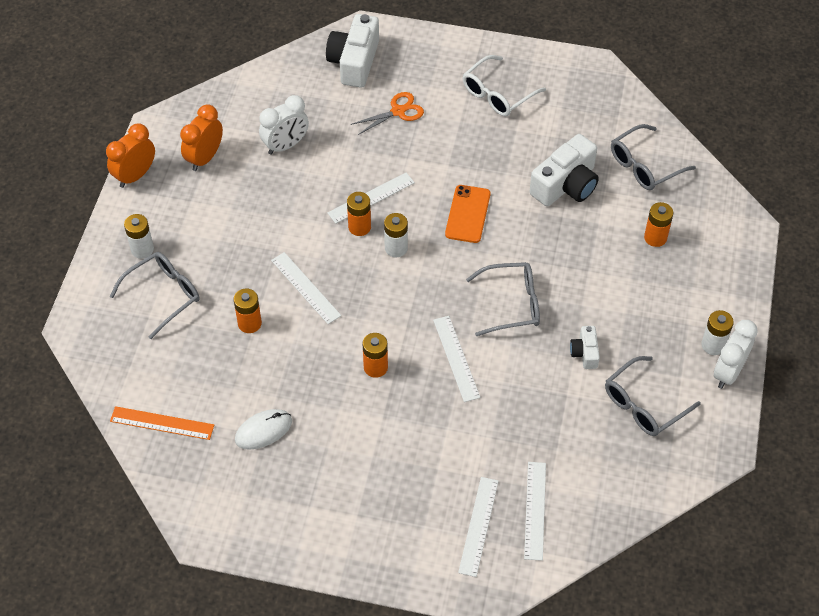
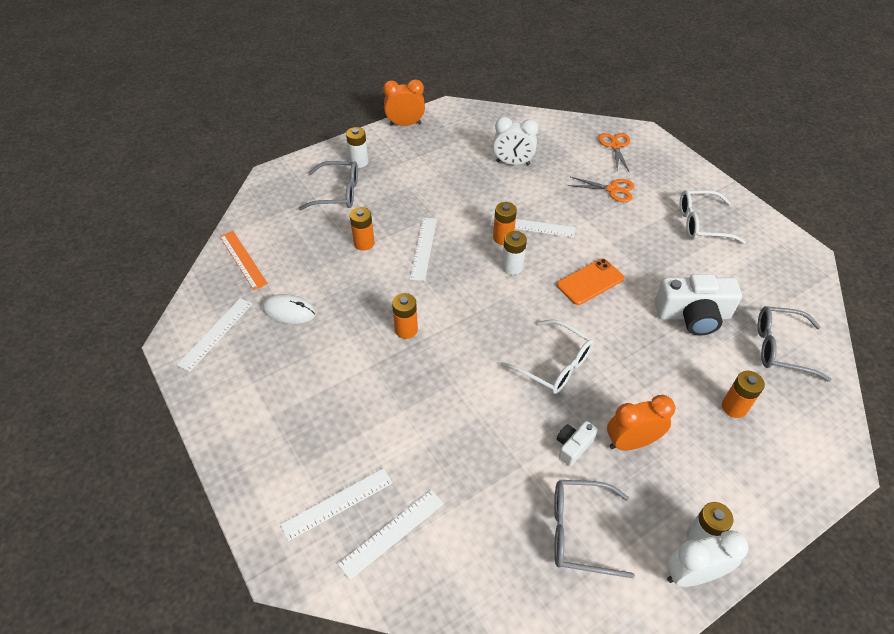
camera: 45 degrees right, 5 degrees down
orange clock [180,104,223,171] -> orange clock moved to [607,395,675,450]
white camera [326,14,379,88] -> orange scissors [598,133,630,173]
white ruler [433,316,480,402] -> white ruler moved to [177,298,252,372]
grey glasses [466,262,540,336] -> white glasses [500,319,593,394]

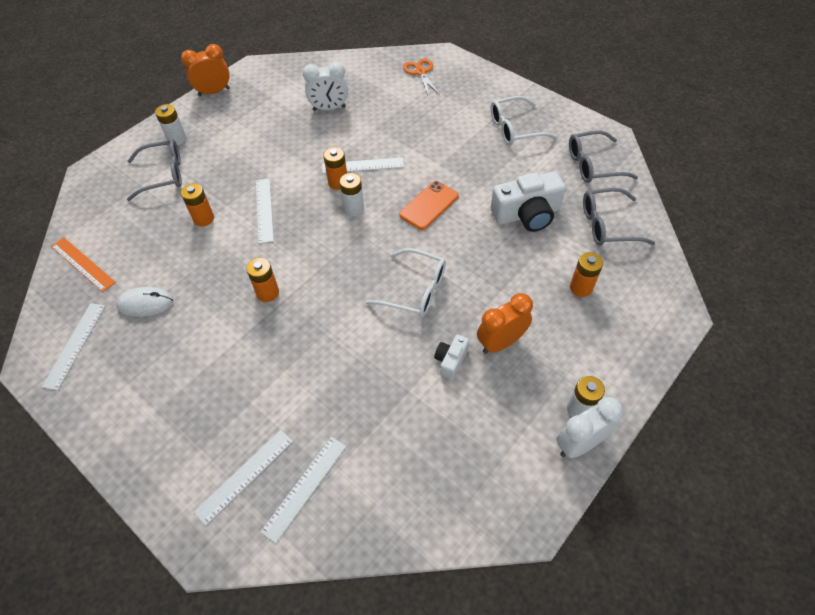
camera: 15 degrees left, 5 degrees up
grey glasses [554,480,635,578] -> grey glasses moved to [569,130,638,183]
orange scissors [568,177,634,202] -> none

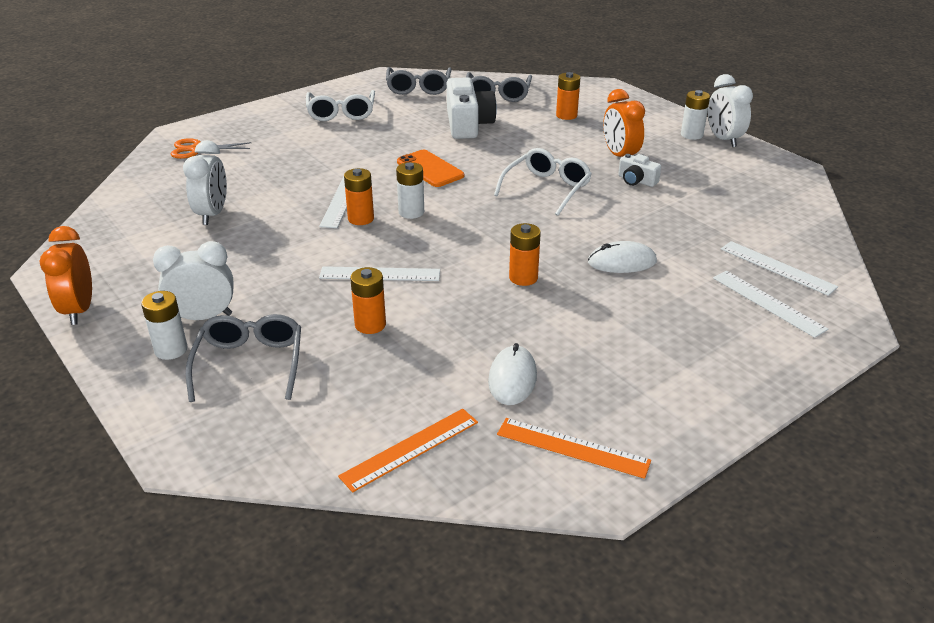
camera: 80 degrees left, 20 degrees down
white ruler [42,303,105,391] -> orange ruler [497,418,651,479]
none -> white clock [153,241,234,320]
none -> white mouse [588,241,657,273]

